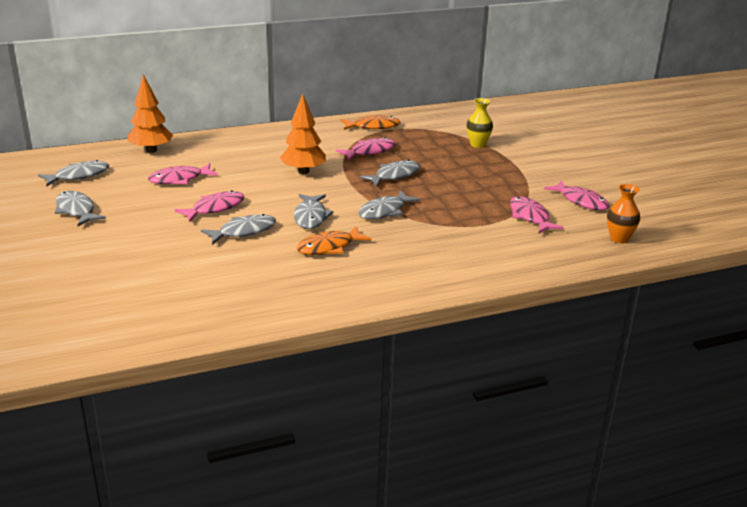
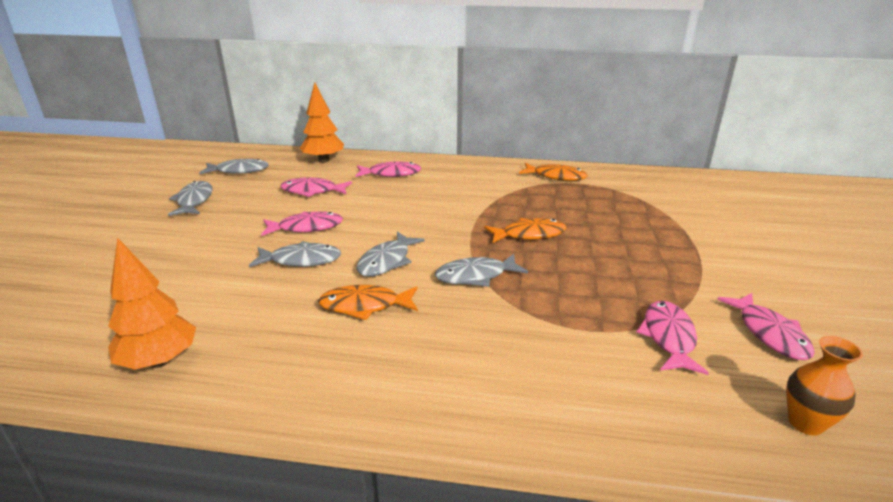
camera: 30 degrees right, 0 degrees up
orange tree [280,94,326,174] -> orange tree moved to [108,237,196,370]
pink fish [336,137,396,160] -> pink fish moved to [355,161,421,177]
grey fish [360,160,420,187] -> orange fish [484,218,567,243]
yellow vase [466,98,493,148] -> none

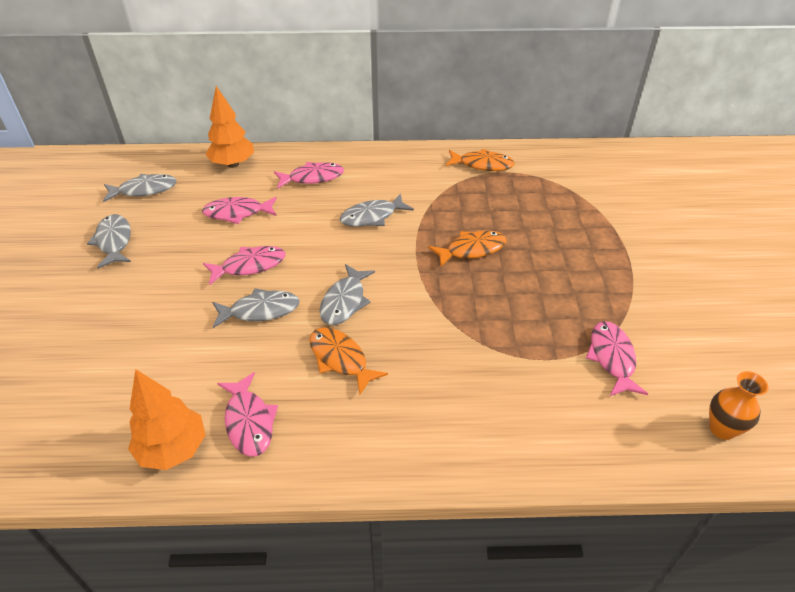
camera: 10 degrees left, 15 degrees up
orange fish [318,285,418,320] -> orange fish turned 60 degrees clockwise [309,328,388,395]
grey fish [435,254,528,287] -> grey fish moved to [340,193,414,227]
pink fish [717,293,815,360] -> pink fish moved to [217,372,278,457]

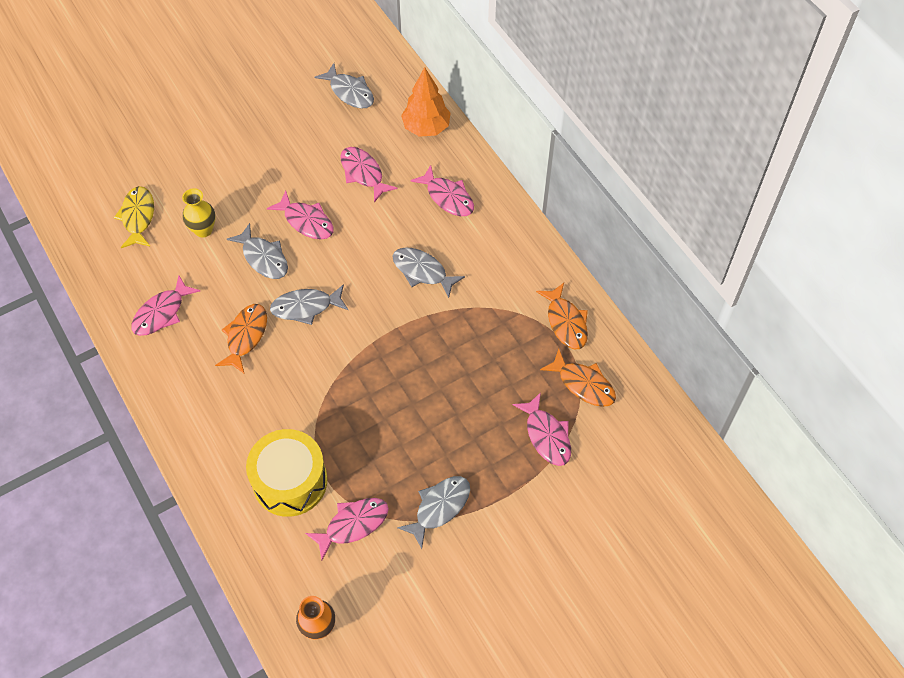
camera: 60 degrees right, 15 degrees up
grey fish [87,214,131,268] -> grey fish moved to [397,476,470,549]
orange tree [128,369,206,470] -> none
orange fish [428,231,507,267] -> orange fish moved to [540,349,616,407]
none -> yellow fish [114,186,154,248]
none -> yellow vase [182,188,215,238]
none -> yellow drum [246,429,328,517]
none -> pink fish [513,392,571,466]

